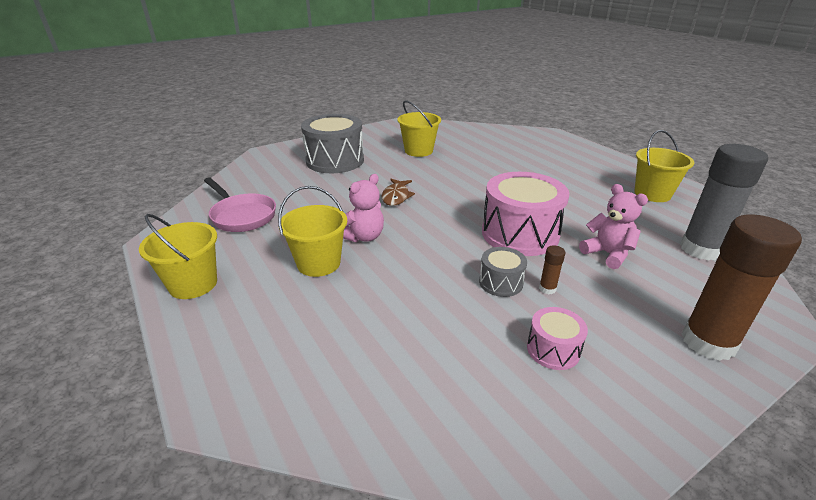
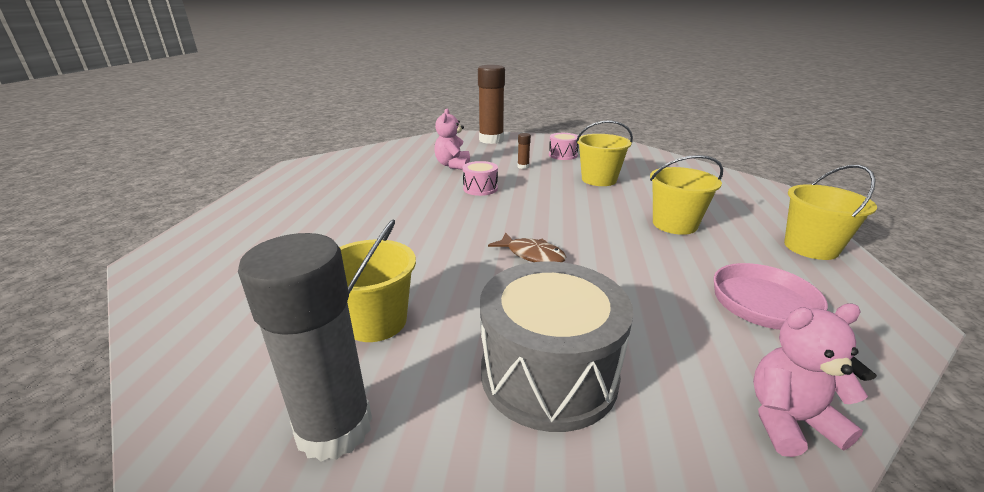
camera: 140 degrees left, 5 degrees down
pink teddy bear [343,174,384,242] -> pink teddy bear moved to [753,303,868,457]
brown fish [381,179,415,206] -> brown fish turned 75 degrees clockwise [488,233,566,262]
grey drum [479,247,527,297] -> none
pink drum [482,172,569,256] -> pink drum [463,161,498,196], size x0.49
yellow bucket [634,130,694,202] -> yellow bucket moved to [576,120,633,186]
grey glue stick [680,144,768,261] -> grey glue stick moved to [238,233,372,462]

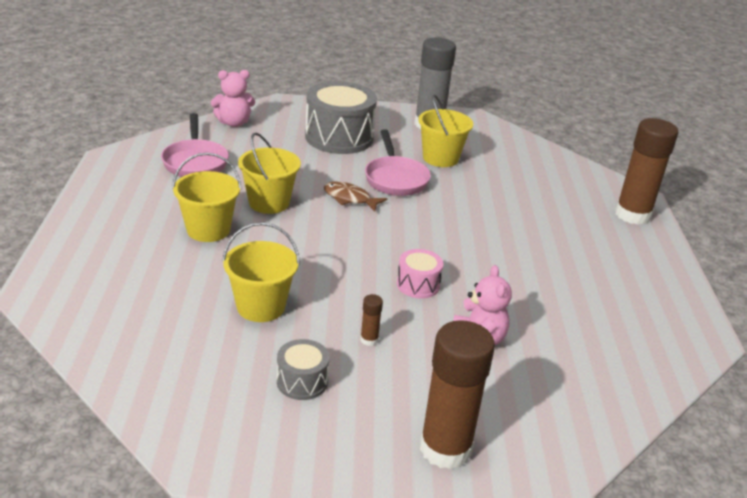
camera: 170 degrees right, 5 degrees up
pink drum [549,133,579,160] -> grey drum [277,339,329,400]
yellow bucket [784,165,877,260] -> yellow bucket moved to [238,133,301,214]
none -> pink pan [365,129,431,196]
none -> brown glue stick [615,118,678,225]

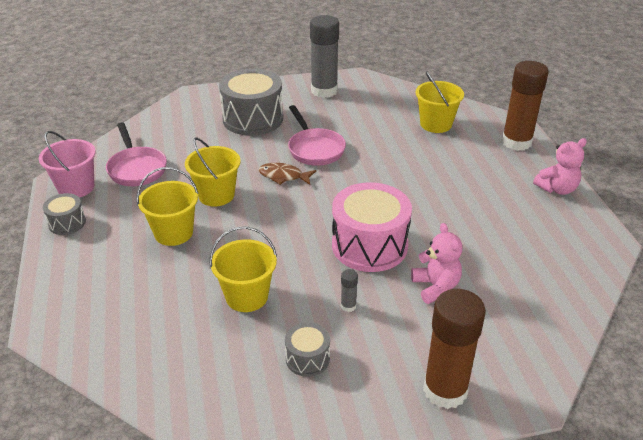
camera: 10 degrees left, 5 degrees up
pink teddy bear [211,70,255,127] -> pink teddy bear moved to [533,138,587,195]
brown glue stick [360,294,383,346] -> grey glue stick [341,269,358,312]
pink drum [397,249,443,299] -> pink drum [332,182,412,272], size x2.03
yellow bucket [418,94,473,167] -> yellow bucket moved to [416,71,464,133]
none -> pink bucket [39,131,96,198]
none -> grey drum [43,193,86,235]

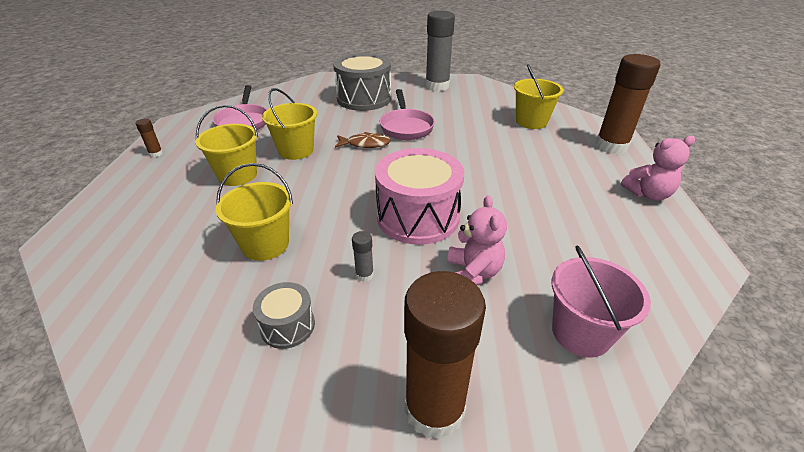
camera: 15 degrees right, 0 degrees up
pink bucket [39,131,96,198] -> pink bucket moved to [552,245,651,358]
grey drum [43,193,86,235] -> brown glue stick [136,119,163,157]
brown fish [259,163,316,185] -> brown fish turned 150 degrees clockwise [335,132,391,148]

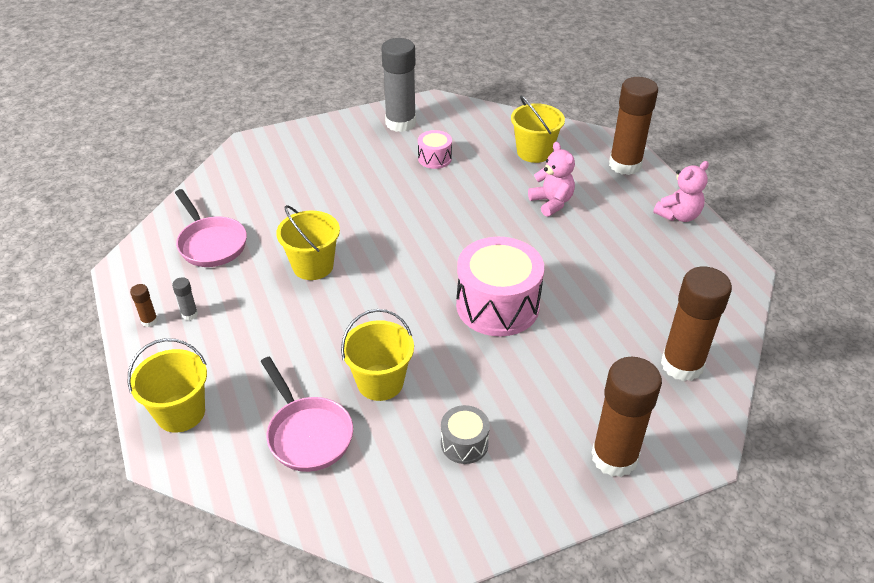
camera: 25 degrees left, 5 degrees up
yellow bucket [195,105,258,186] -> yellow bucket moved to [128,338,207,433]
grey drum [333,53,391,111] -> none
brown fish [335,132,391,148] -> none
grey glue stick [352,231,374,282] -> grey glue stick moved to [172,277,198,320]
pink pan [380,89,435,140] -> pink pan moved to [261,357,353,472]
pink teddy bear [447,195,507,285] -> pink teddy bear moved to [528,142,575,217]
pink bucket [552,245,651,358] -> brown glue stick [661,267,732,381]
none -> pink drum [418,130,452,169]

